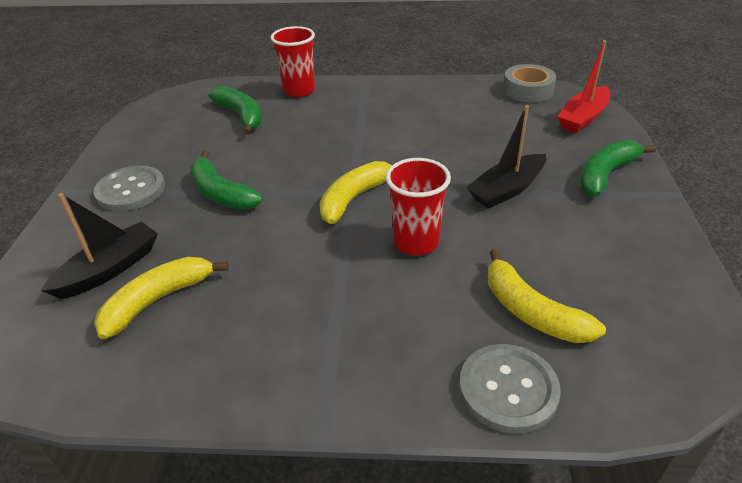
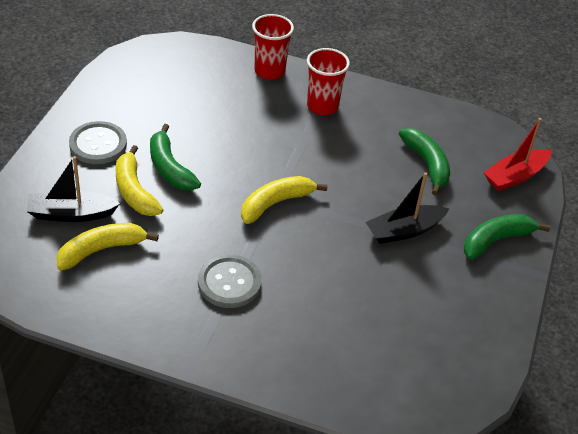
camera: 10 degrees right, 5 degrees up
black boat [41,193,158,299] -> black boat turned 150 degrees counterclockwise [26,156,120,222]
green banana [208,86,262,135] -> green banana moved to [399,128,450,196]
red cup [386,158,451,255] -> red cup moved to [307,48,350,115]
grey button [459,344,561,434] -> grey button moved to [198,254,262,308]
yellow banana [488,249,606,343] -> yellow banana moved to [116,145,164,216]
grey tape [503,64,556,103] -> none

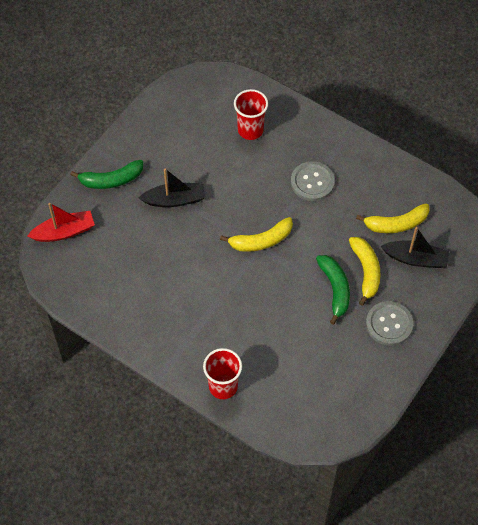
camera: 160 degrees left, 15 degrees up
red cup [307,48,350,115] -> red cup moved to [234,89,268,140]
green banana [399,128,450,196] -> none

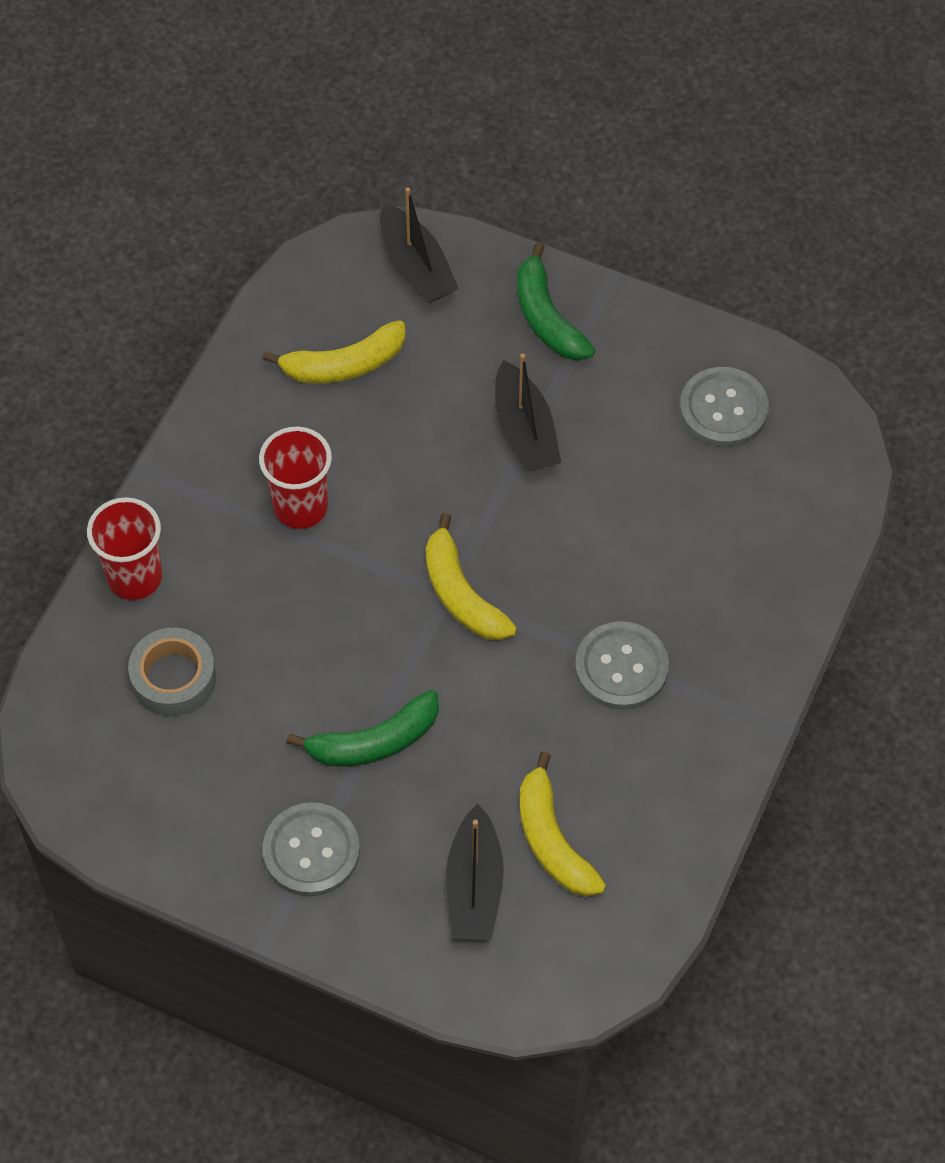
camera: 80 degrees right, 0 degrees up
red boat [27,203,95,242] -> black boat [380,188,459,303]
red cup [234,89,268,140] -> red cup moved to [259,427,332,529]
yellow banana [349,237,381,306] -> yellow banana moved to [263,320,405,383]
none -> grey tape [128,628,216,716]
none -> grey button [680,367,769,447]

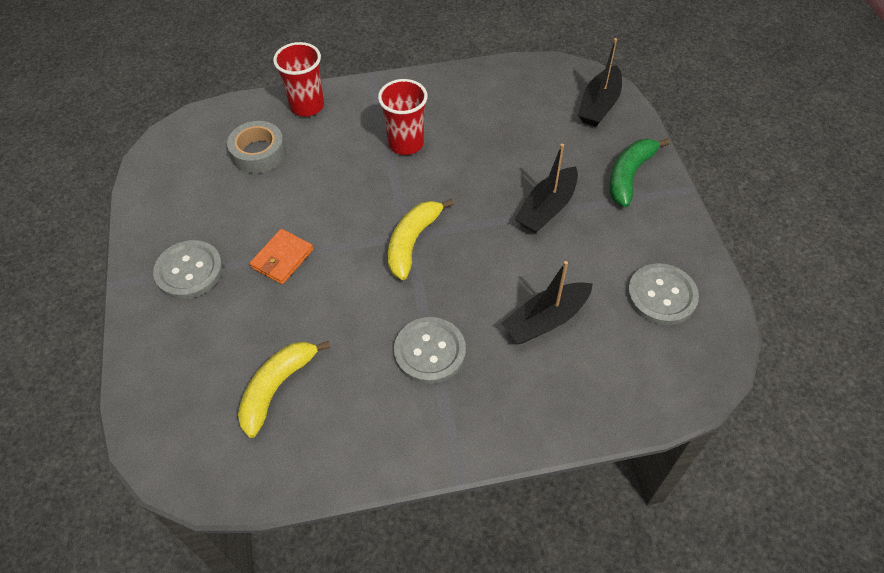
camera: 55 degrees right, 5 degrees down
yellow banana [263,320,405,383] -> none
green banana [287,690,439,767] -> orange wallet [250,229,313,284]
black boat [446,804,504,940] -> black boat moved to [501,261,593,344]

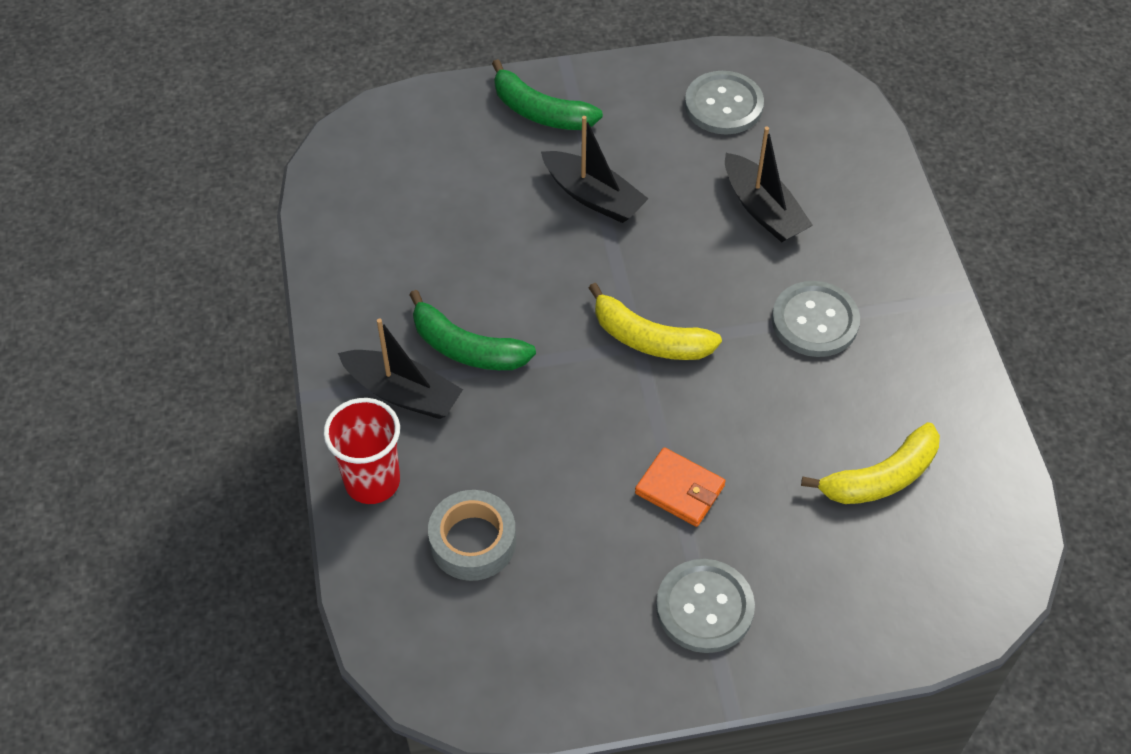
camera: 90 degrees left, 0 degrees up
yellow banana [238,341,331,438] -> yellow banana turned 60 degrees counterclockwise [801,422,940,504]
red cup [378,79,428,155] -> green banana [409,290,536,370]
black boat [578,38,622,127] -> black boat moved to [338,318,463,419]

